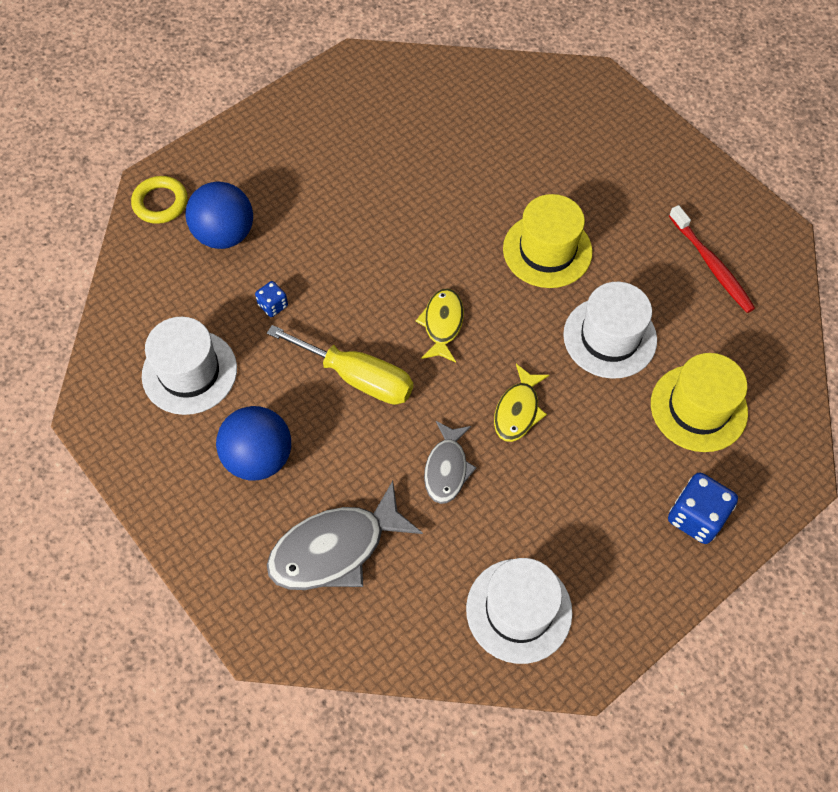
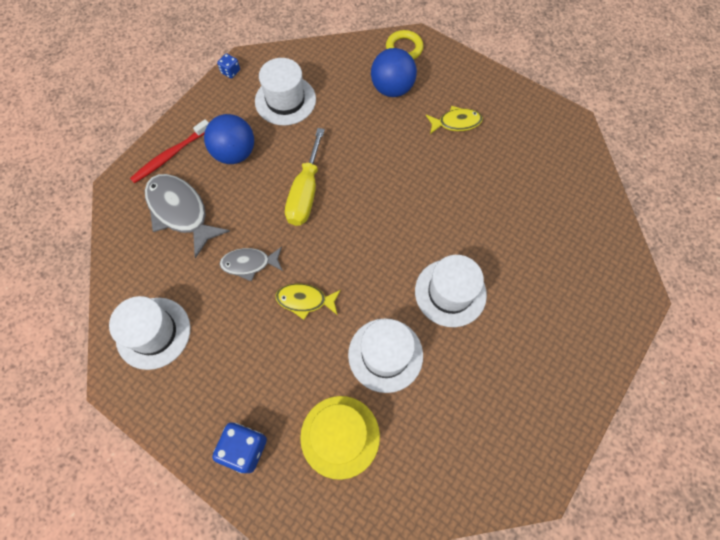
camera: 75 degrees right, 5 degrees up
blue dice [255,281,288,317] -> blue dice moved to [217,53,240,78]
yellow fish [415,288,464,363] -> yellow fish moved to [426,106,483,134]
yellow hat [503,194,593,288] -> white hat [415,255,487,327]
red toothbrush [669,205,755,313] -> red toothbrush moved to [130,119,209,183]

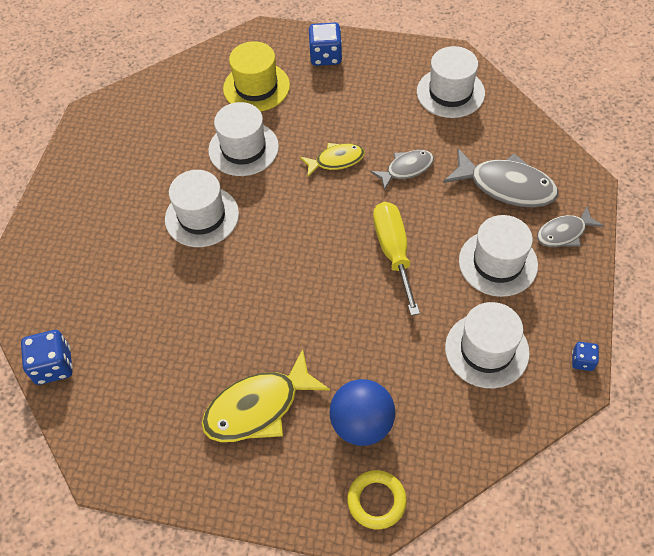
camera: 160 degrees right, 10 degrees down
red toothbrush [130,119,209,183] -> grey fish [537,206,604,247]
blue ball [204,114,254,164] -> white hat [459,215,538,297]
yellow fish [426,106,483,134] -> yellow fish [202,349,330,442], size x1.68
none -> blue dice [21,330,73,385]

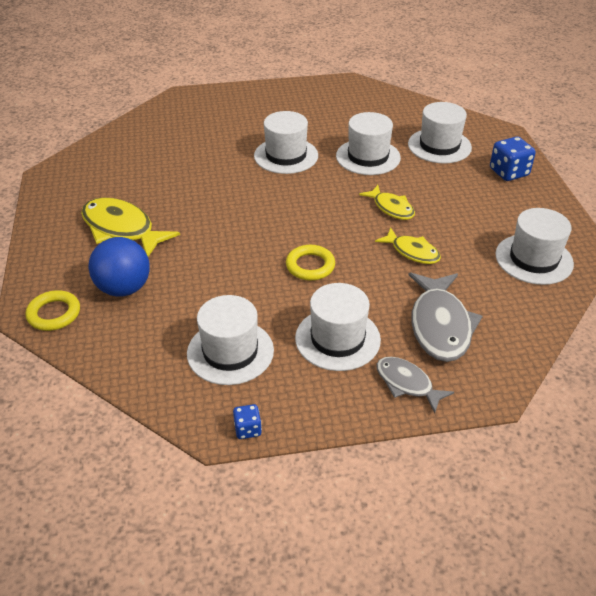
camera: 65 degrees right, 15 degrees down
blue dice [21,330,73,385] -> none
yellow hat [223,41,290,111] -> white hat [408,102,472,163]
grey fish [371,150,434,191] -> yellow fish [375,228,441,264]
yellow screwdriver [373,202,420,316] -> yellow ring [286,245,335,280]

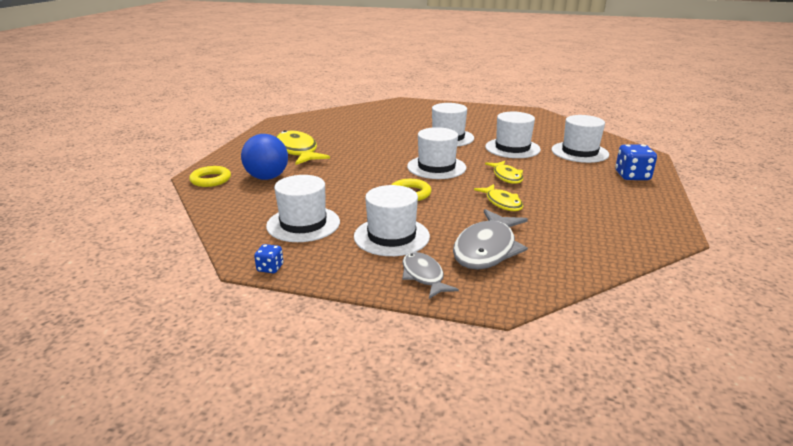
camera: 25 degrees right, 15 degrees down
white hat [495,208,574,285] -> white hat moved to [407,127,466,179]

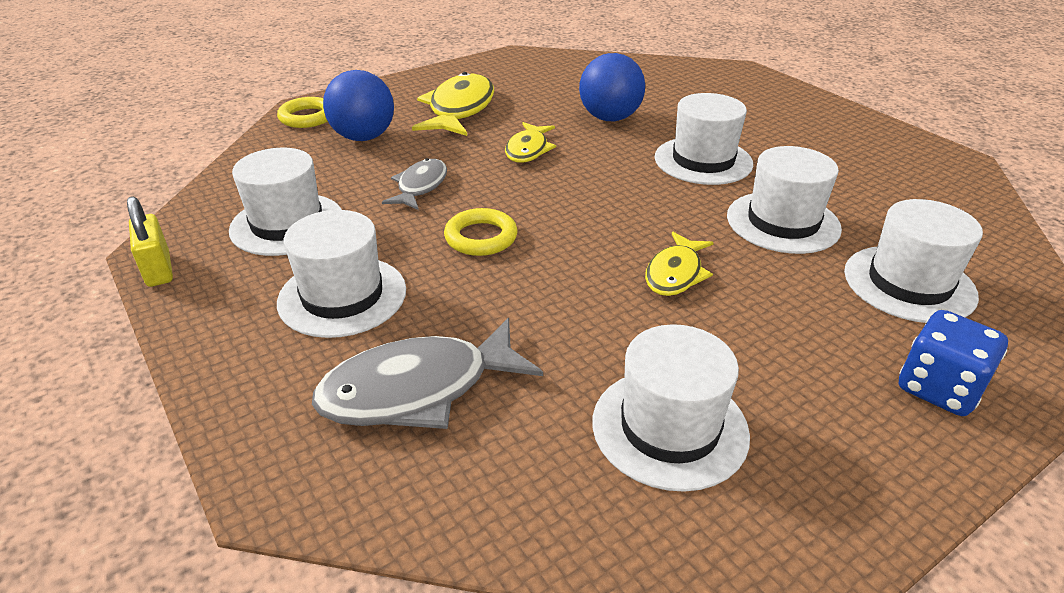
camera: 40 degrees right, 10 degrees up
blue dice [254,244,283,273] -> yellow padlock [127,196,173,287]
grey fish [402,252,459,299] -> grey fish moved to [382,158,447,210]
white hat [407,127,466,179] -> white hat moved to [592,324,750,492]
yellow fish [474,184,523,211] -> yellow fish moved to [505,122,556,163]
none -> blue ball [579,53,645,121]

